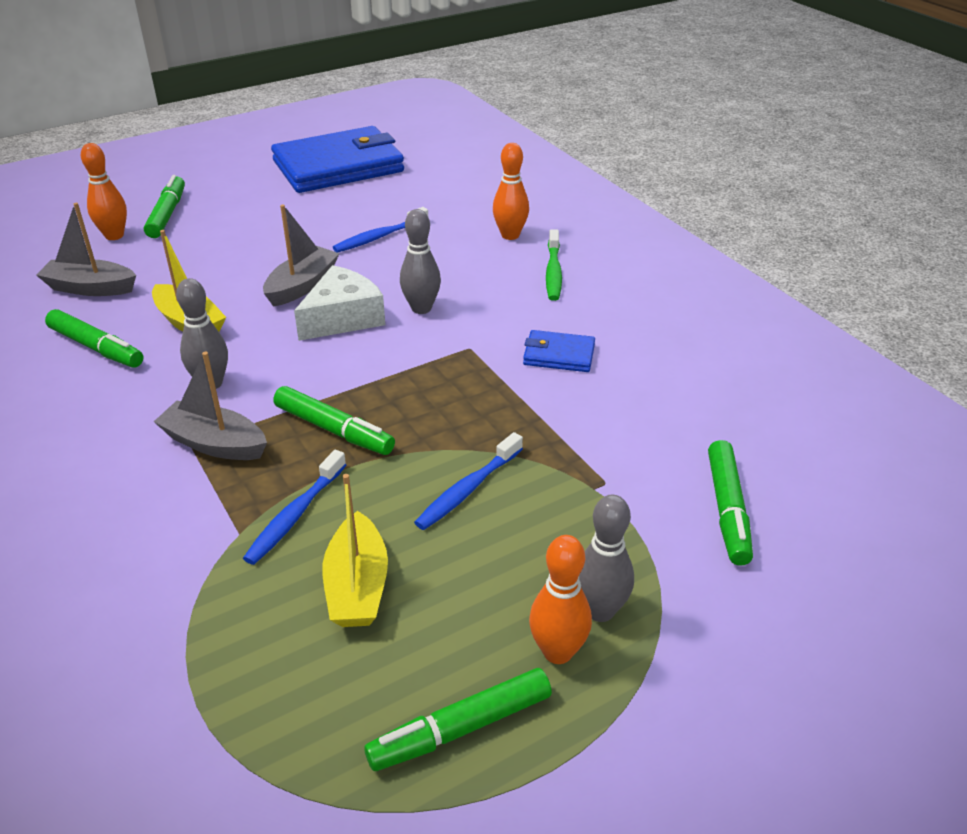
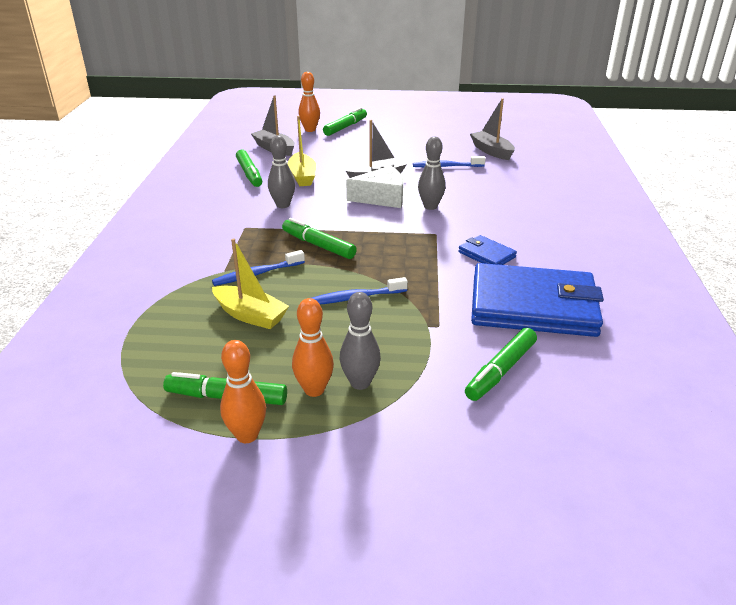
camera: 35 degrees right, 5 degrees down
grey boat [154,352,267,460] -> grey boat moved to [470,98,515,160]
blue wallet [271,126,404,193] -> blue wallet moved to [471,263,604,337]
green marker [274,386,395,455] -> green marker turned 150 degrees clockwise [282,218,357,259]
yellow boat [323,474,388,627] -> yellow boat turned 90 degrees counterclockwise [212,238,289,329]
orange bowling pin [493,143,529,240] -> orange bowling pin moved to [220,340,266,443]
green toothbrush [546,229,562,301] -> none

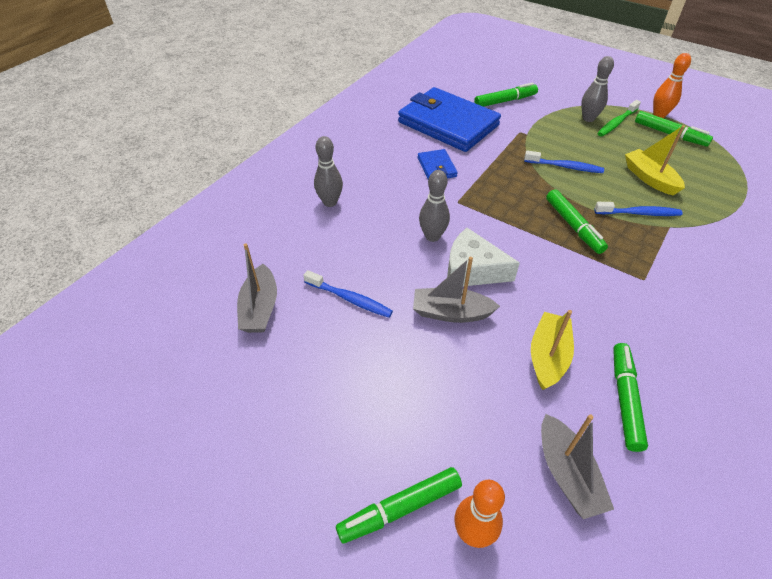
camera: 150 degrees left, 15 degrees up
grey bowling pin [268,135,295,208] -> grey bowling pin moved to [314,136,343,207]
orange bowling pin [292,298,334,397] -> green toothbrush [597,100,641,137]

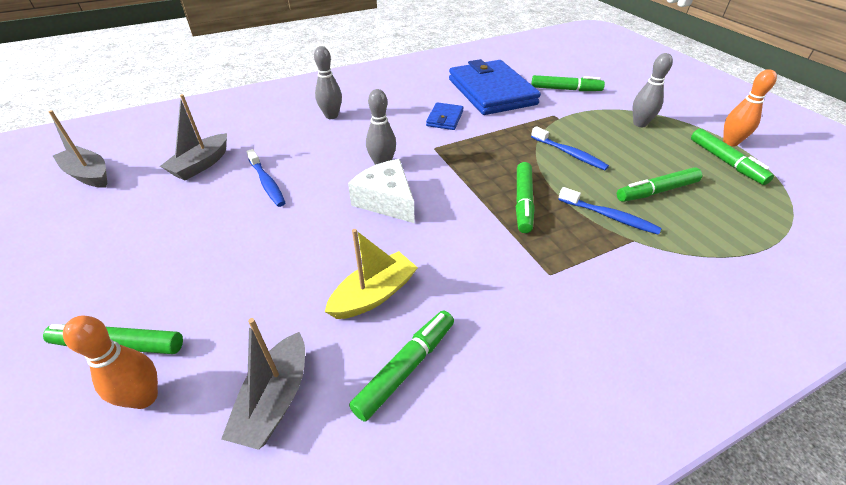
camera: 30 degrees right, 5 degrees down
grey boat [413,257,500,323] -> grey boat moved to [49,110,107,188]
green toothbrush [597,100,641,137] -> none
yellow boat [625,125,685,195] -> green marker [617,167,702,202]

